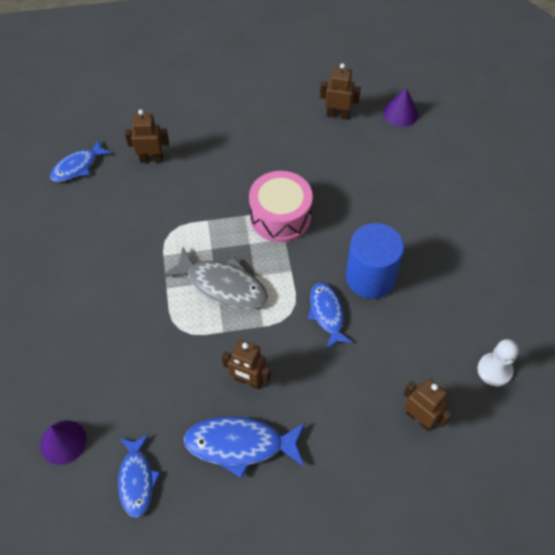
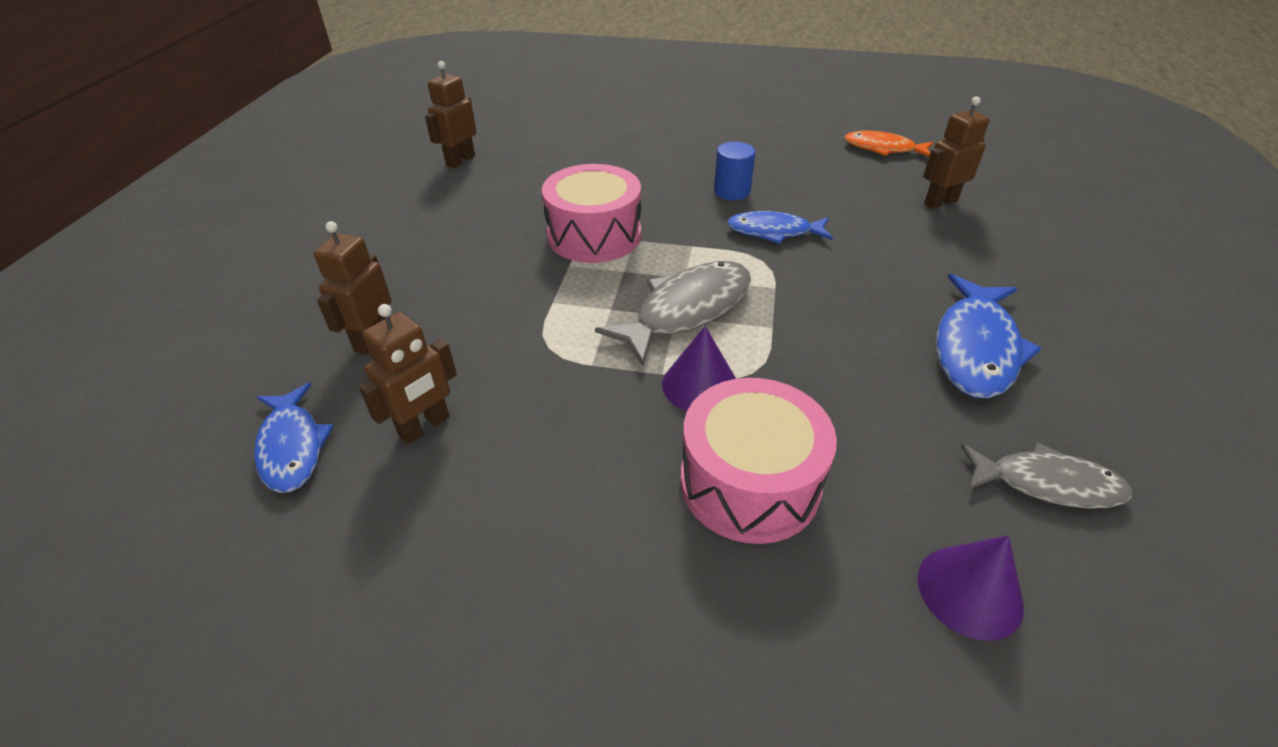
camera: 70 degrees left, 15 degrees down
blue fish [118,434,160,518] -> grey fish [961,442,1132,509]
brown robot [222,340,270,389] -> brown robot moved to [359,304,457,444]
blue cylinder [346,223,404,299] -> blue cylinder [714,142,755,200], size x0.55
purple cone [383,88,419,127] -> purple cone moved to [662,326,736,411]
white pawn [477,339,519,386] -> orange fish [844,131,934,157]
none -> pink drum [680,378,837,544]

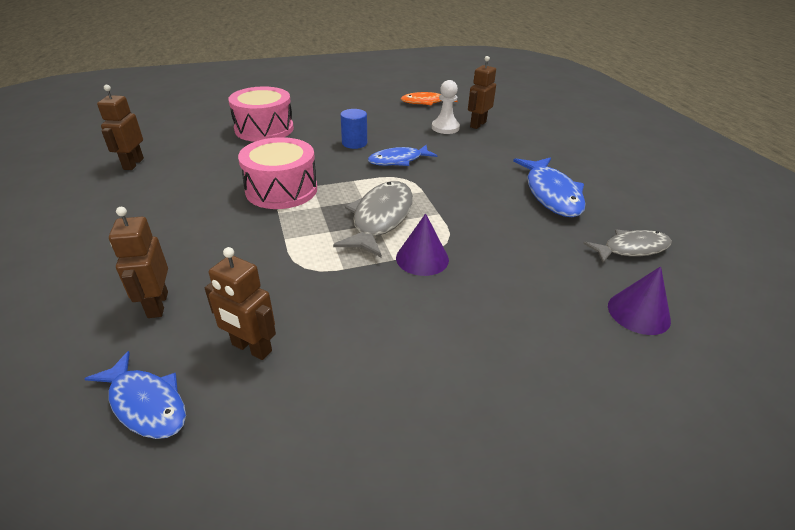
camera: 30 degrees left, 5 degrees down
brown robot [359,304,457,444] -> brown robot turned 105 degrees clockwise [205,247,276,360]
pink drum [680,378,837,544] -> pink drum moved to [228,86,294,142]
none -> white pawn [432,80,460,134]

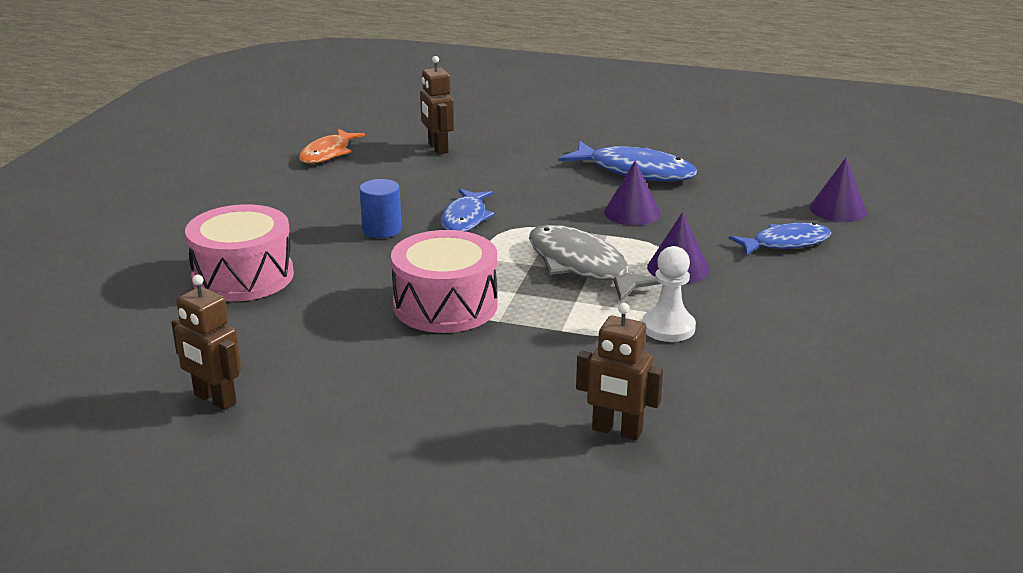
camera: 55 degrees left, 10 degrees down
blue fish [84,351,186,439] -> blue fish moved to [728,223,831,256]
brown robot [205,247,276,360] -> none
white pawn [432,80,460,134] -> white pawn moved to [642,246,696,342]
grey fish [583,230,672,263] -> none
none -> purple cone [604,160,660,225]

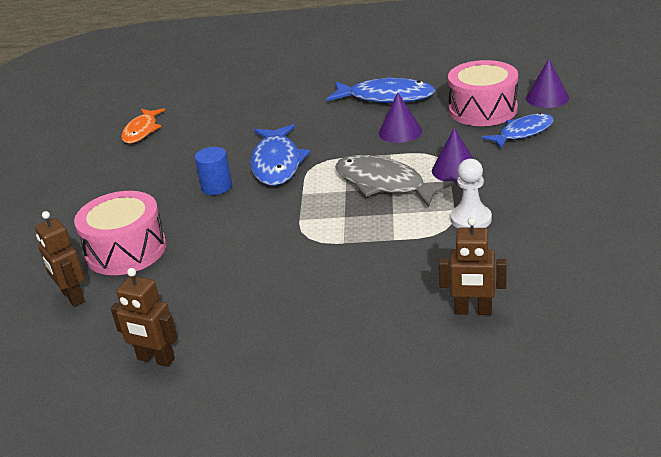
camera: 10 degrees left, 5 degrees up
pink drum [391,230,498,333] -> pink drum moved to [448,60,518,126]
brown robot [420,56,454,154] -> brown robot moved to [35,211,85,307]
blue fish [441,189,495,232] -> blue fish [250,124,310,186], size x1.50

